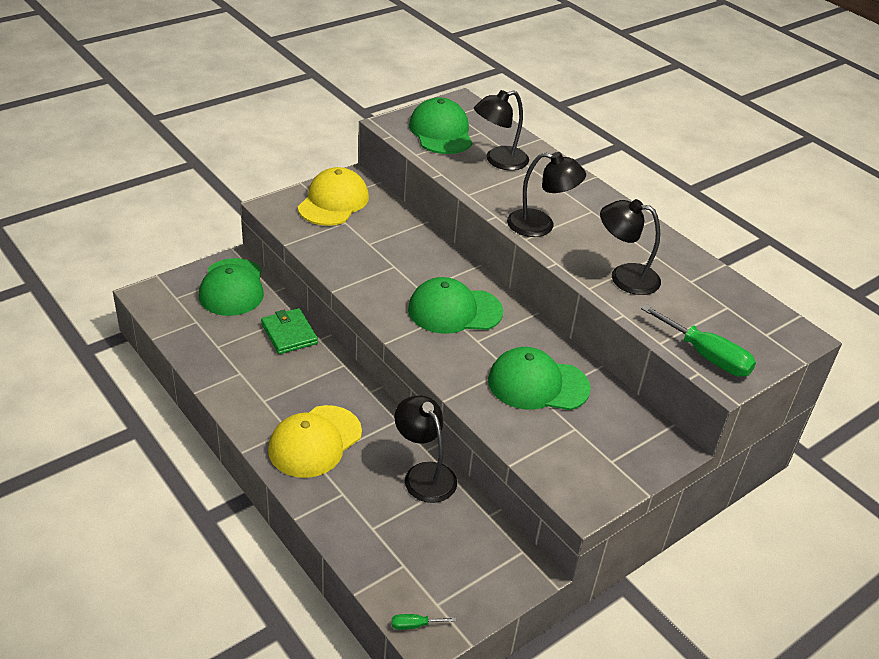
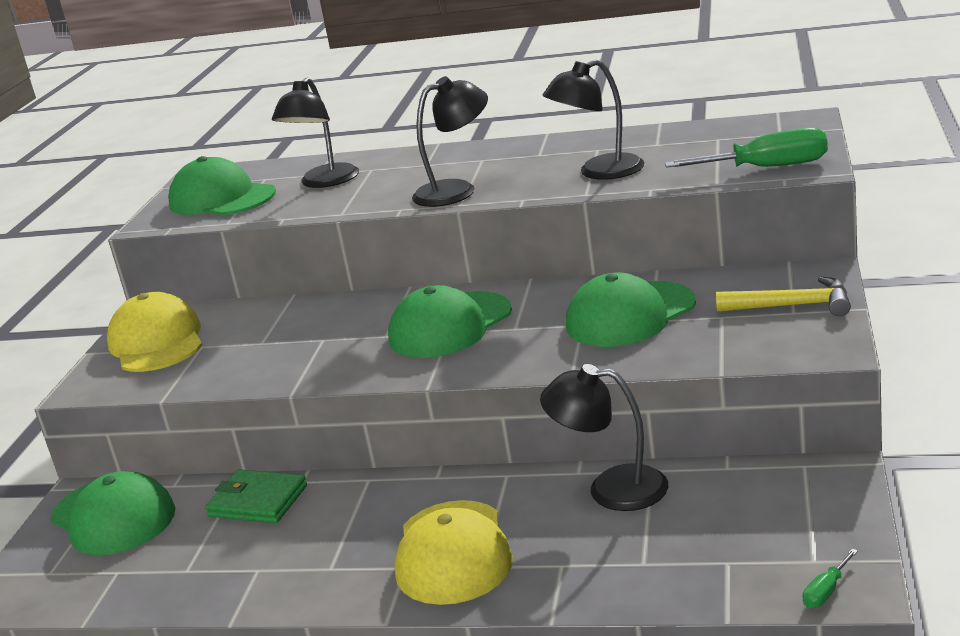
camera: 35 degrees left, 15 degrees down
none -> yellow hammer [716,277,851,316]

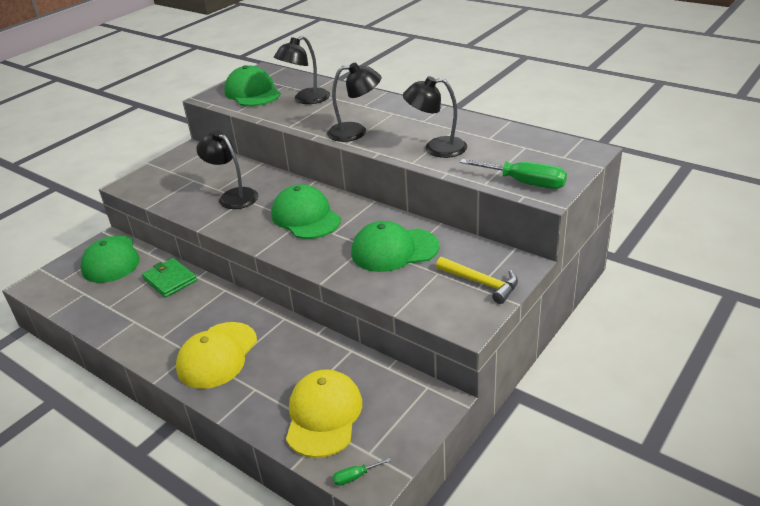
camera: 25 degrees right, 10 degrees up
yellow cap [107,292,202,372] -> yellow cap moved to [286,369,362,458]
green cap [388,285,512,358] -> green cap turned 75 degrees clockwise [271,184,341,239]
black lamp [540,364,668,511] -> black lamp moved to [196,130,258,209]

